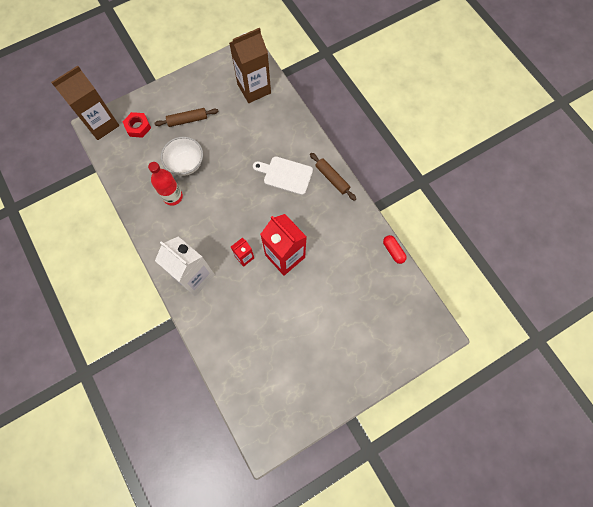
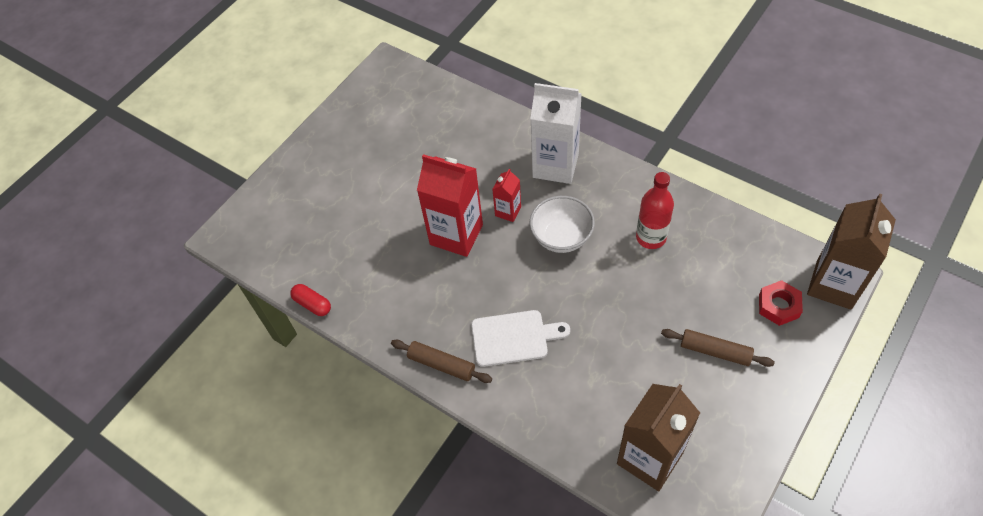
camera: 160 degrees right, 15 degrees down
brown rolling pin [154,108,218,127] -> brown rolling pin turned 60 degrees clockwise [661,329,775,367]
white bowl [161,137,203,176] -> white bowl moved to [530,196,595,253]

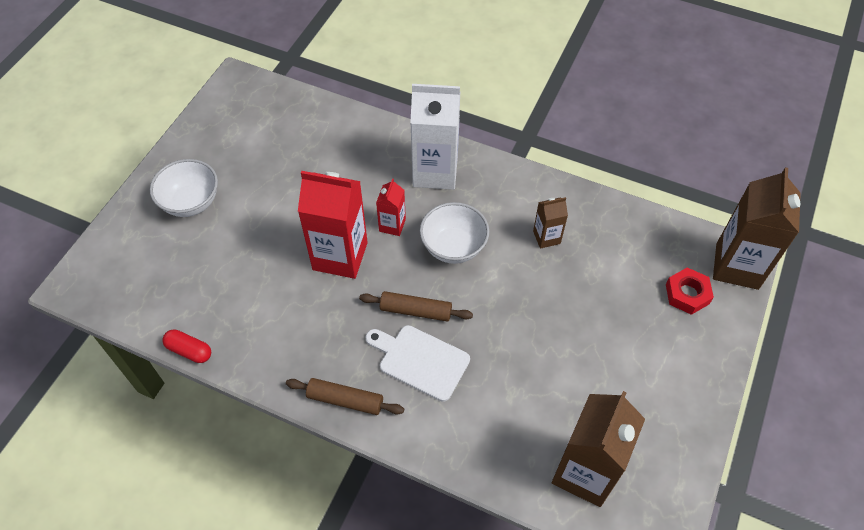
camera: 15 degrees left, 0 degrees up
white cutting board [471,310,570,367] -> white cutting board turned 135 degrees counterclockwise [365,325,470,402]
red bottle [636,172,674,249] -> brown carton [533,197,568,249]
brown rolling pin [661,329,775,367] -> brown rolling pin moved to [359,291,473,322]
none -> white bowl [150,159,218,217]

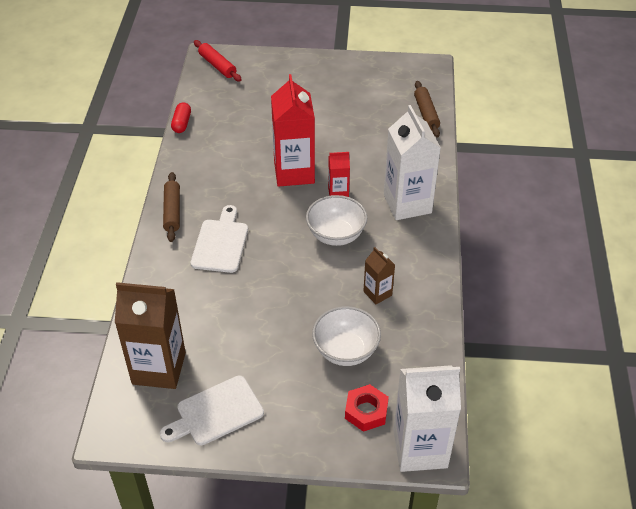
camera: 70 degrees right, 10 degrees down
white bowl [150,159,218,217] -> white bowl moved to [312,306,381,366]
brown rolling pin [359,291,473,322] -> brown rolling pin moved to [414,81,440,138]
brown carton [713,167,801,290] -> white carton [393,365,461,472]
none -> white cutting board [160,375,264,445]
none -> red rolling pin [194,40,242,82]

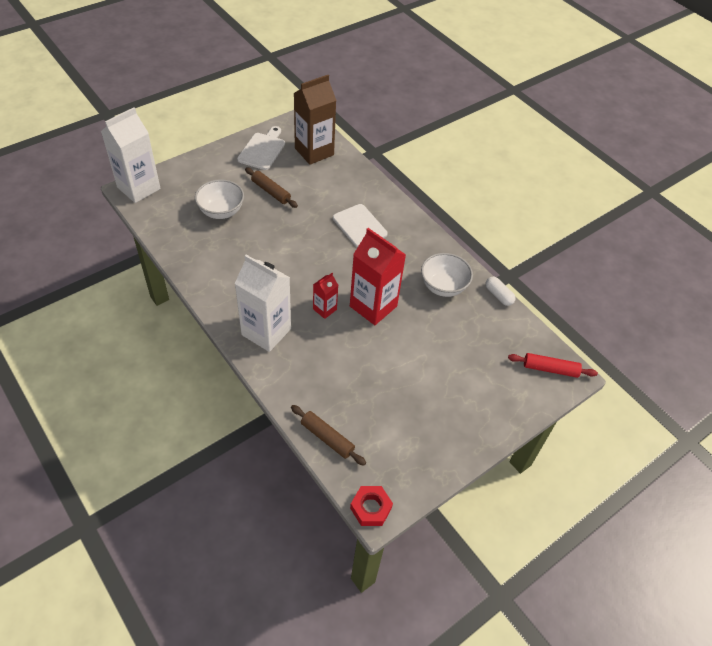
camera: 135 degrees right, 5 degrees up
brown rolling pin [163,172,180,242] -> brown rolling pin moved to [245,167,298,208]
red capsule [171,102,191,133] -> white capsule [485,277,516,306]
white bowl [306,195,367,246] -> white bowl moved to [421,253,473,297]
red nut [345,384,389,432] -> red nut moved to [350,486,393,526]
brown carton [363,247,395,304] -> none

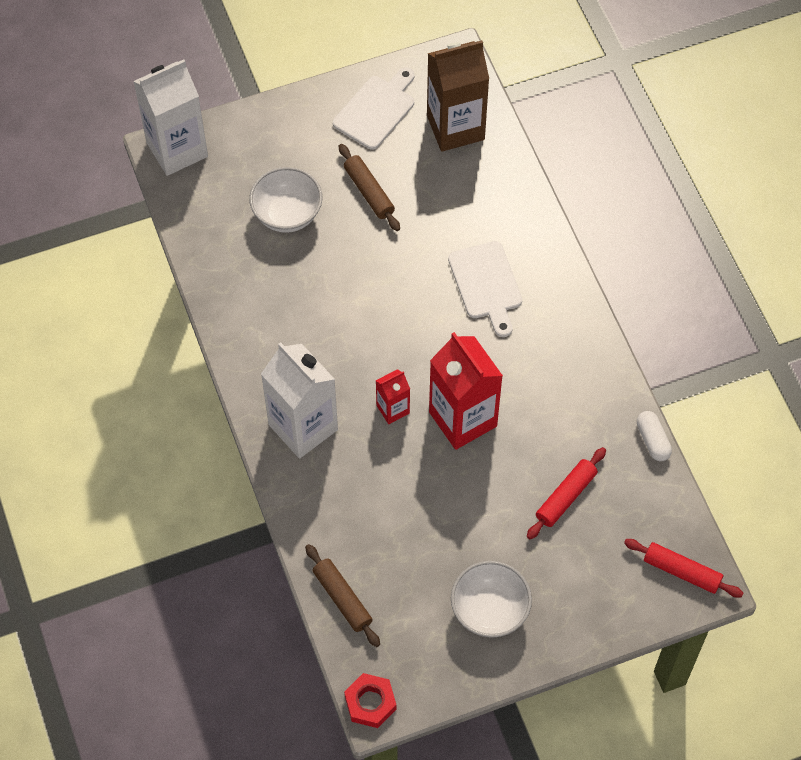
camera: 20 degrees right, 10 degrees up
white bowl [421,253,473,297] -> white bowl moved to [451,561,532,638]
none -> red rolling pin [527,447,606,539]

